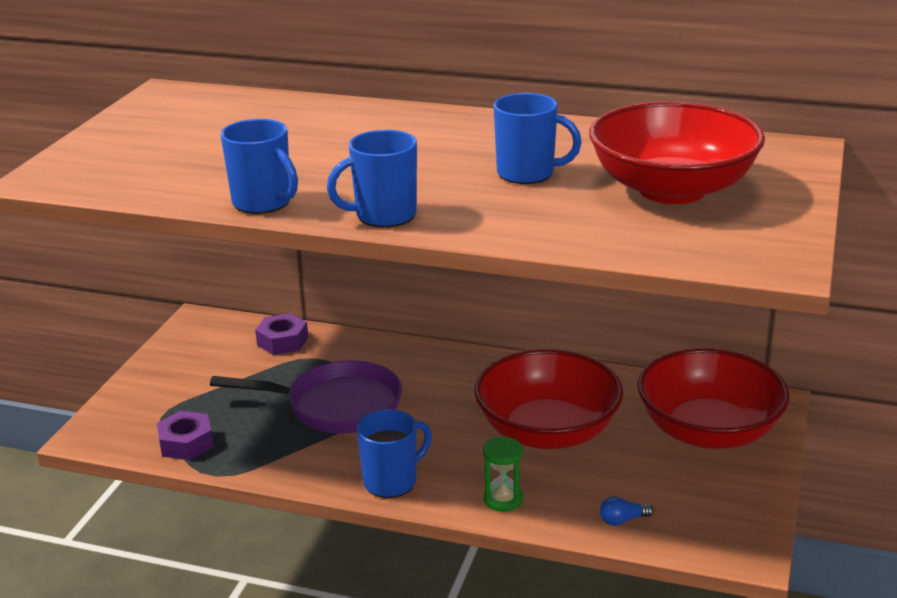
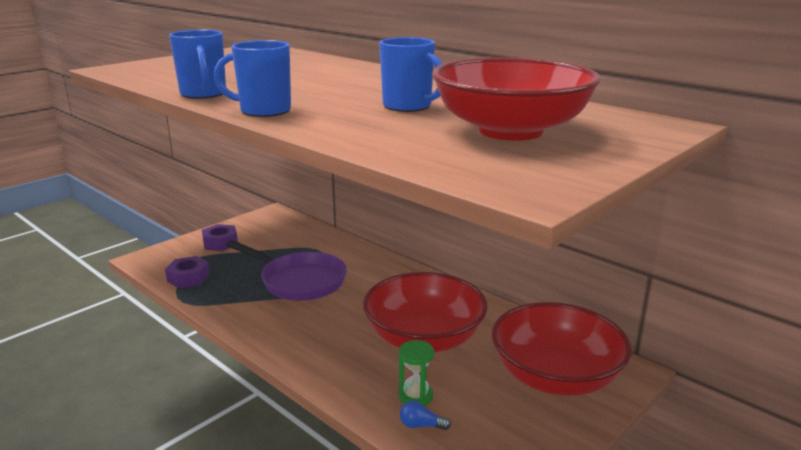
camera: 25 degrees right, 5 degrees down
purple nut [255,313,308,355] -> purple nut moved to [202,224,238,251]
blue mug [357,409,432,498] -> none
green hourglass [483,436,523,512] -> green hourglass moved to [399,340,434,406]

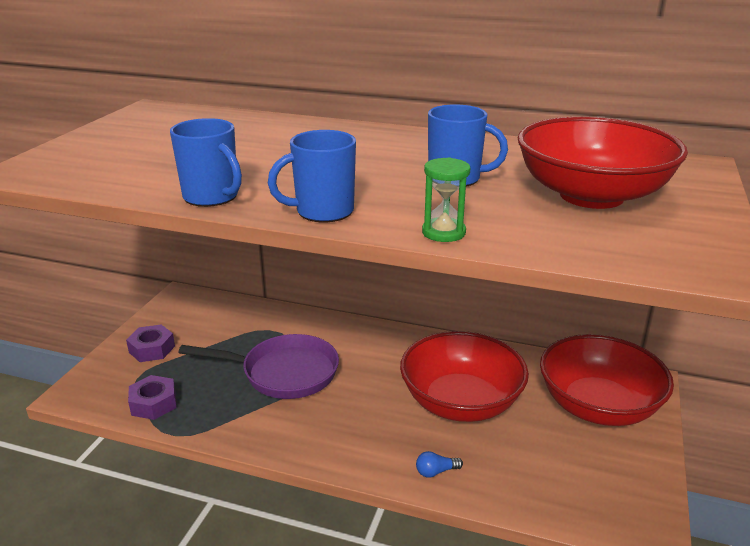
camera: 25 degrees left, 5 degrees up
green hourglass [399,340,434,406] -> green hourglass moved to [422,157,470,242]
blue light bulb [400,401,451,430] -> blue light bulb moved to [416,451,463,477]

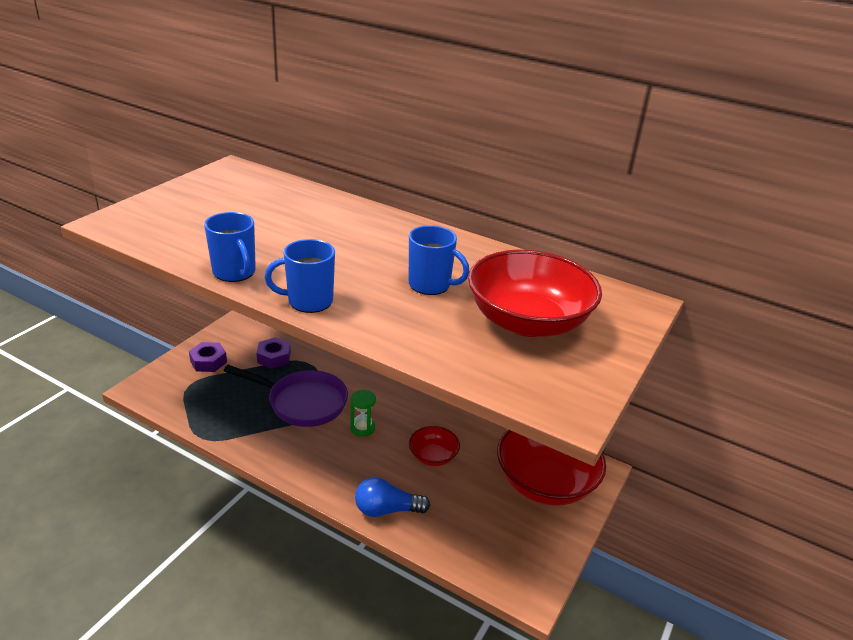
camera: 10 degrees right, 5 degrees up
purple nut [128,375,177,420] -> purple nut moved to [256,337,291,369]
red bowl [400,331,529,422] -> red bowl [409,426,460,466], size x0.49
blue light bulb [416,451,463,477] -> blue light bulb [355,477,430,517], size x1.91
green hourglass [422,157,470,242] -> green hourglass moved to [350,390,376,437]

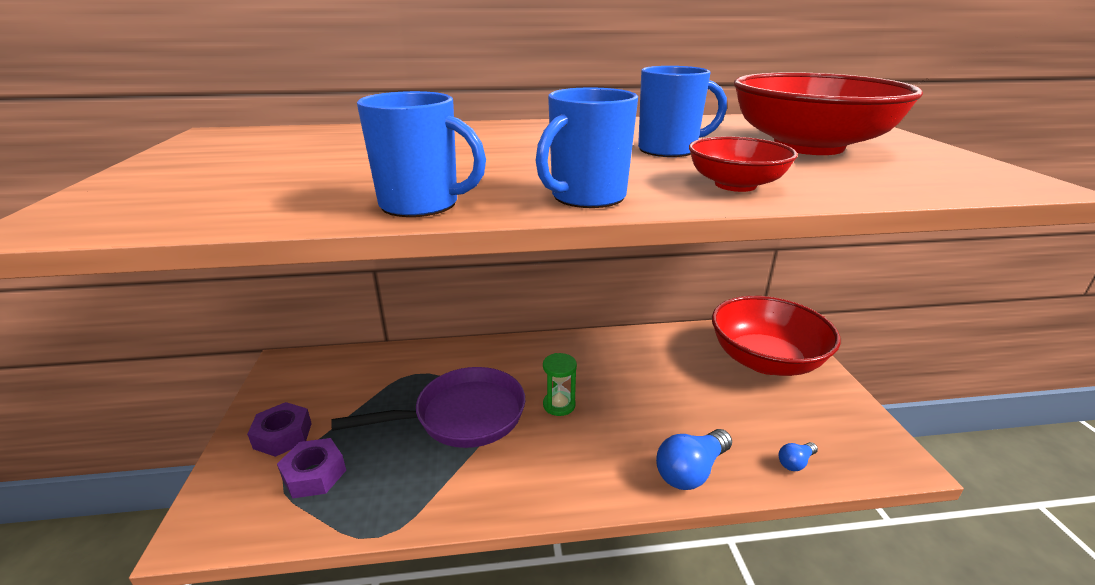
camera: 35 degrees left, 5 degrees down
purple nut [256,337,291,369] -> purple nut moved to [277,438,346,499]
red bowl [409,426,460,466] -> red bowl moved to [689,136,797,192]
none -> blue light bulb [779,442,818,471]

